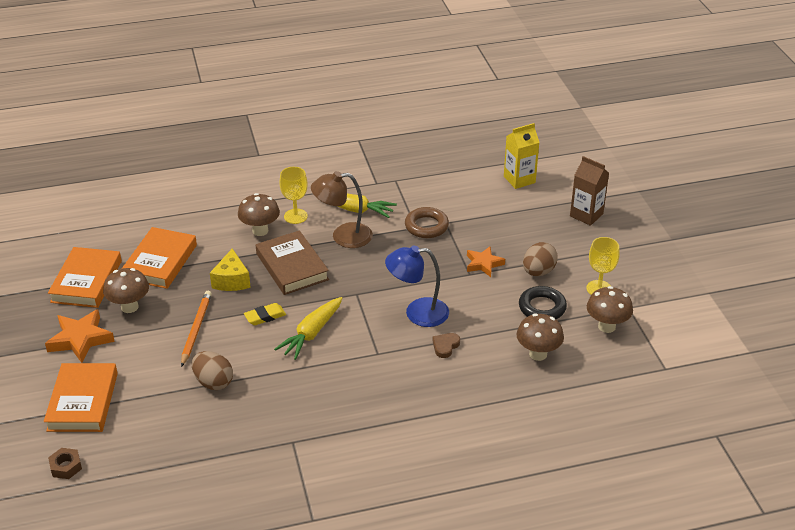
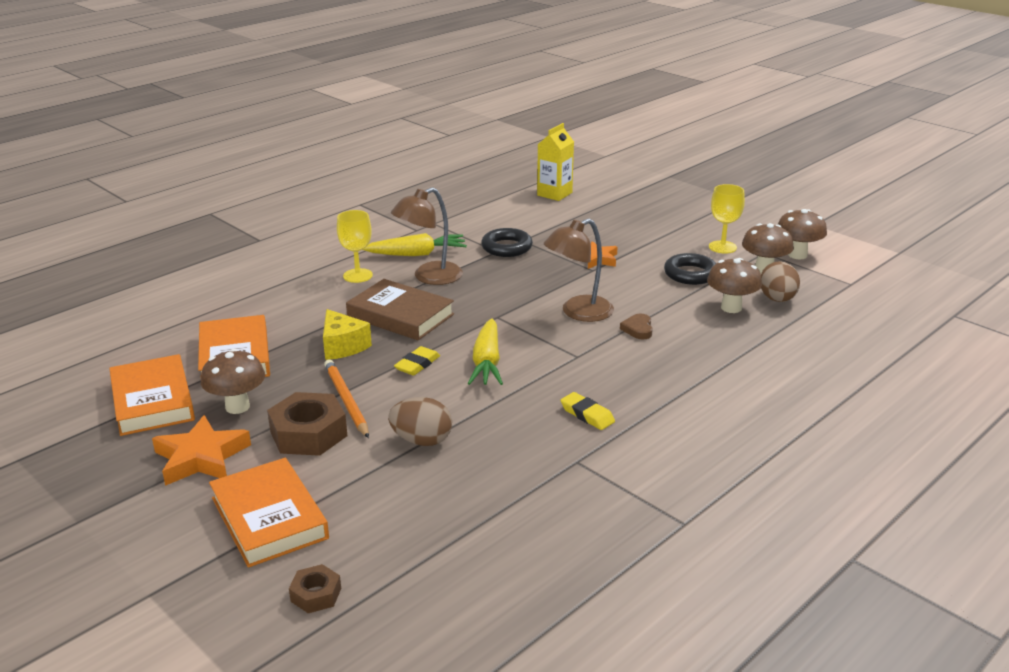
camera: 30 degrees left, 10 degrees down
brown mushroom [238,193,280,236] -> brown mushroom moved to [778,209,827,260]
blue lamp [385,245,449,327] -> brown lamp [543,219,614,322]
brown ring [405,207,449,238] -> black ring [481,228,533,257]
brown egg [523,242,558,276] -> brown egg moved to [761,261,800,302]
brown carton [570,156,609,226] -> none
none -> brown nut [267,392,347,456]
none -> yellow eraser [560,392,615,430]

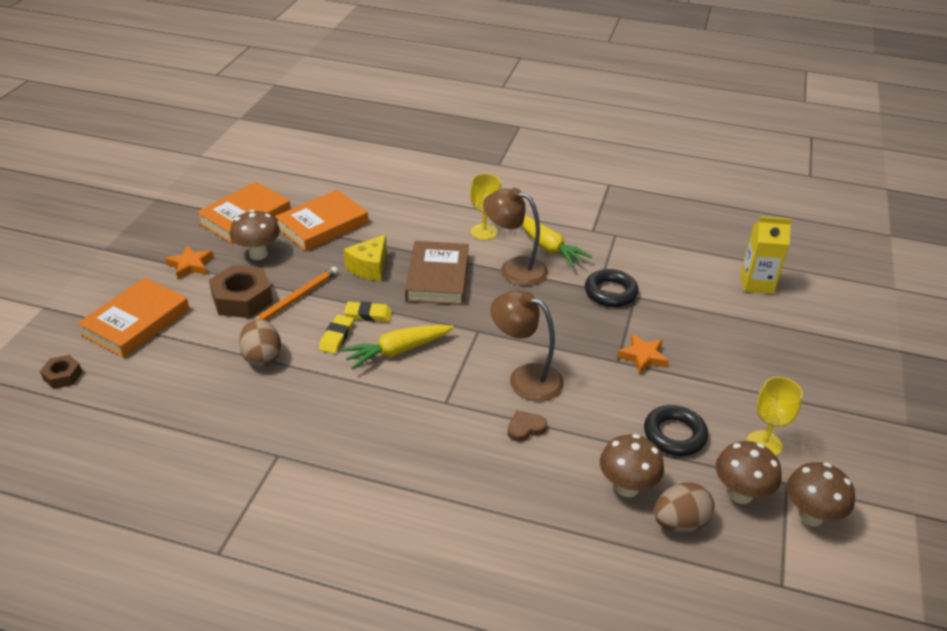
camera: 60 degrees right, 10 degrees up
orange star [152,415,251,486] -> orange star [165,245,213,279], size x0.65
yellow eraser [560,392,615,430] -> yellow eraser moved to [319,314,354,354]

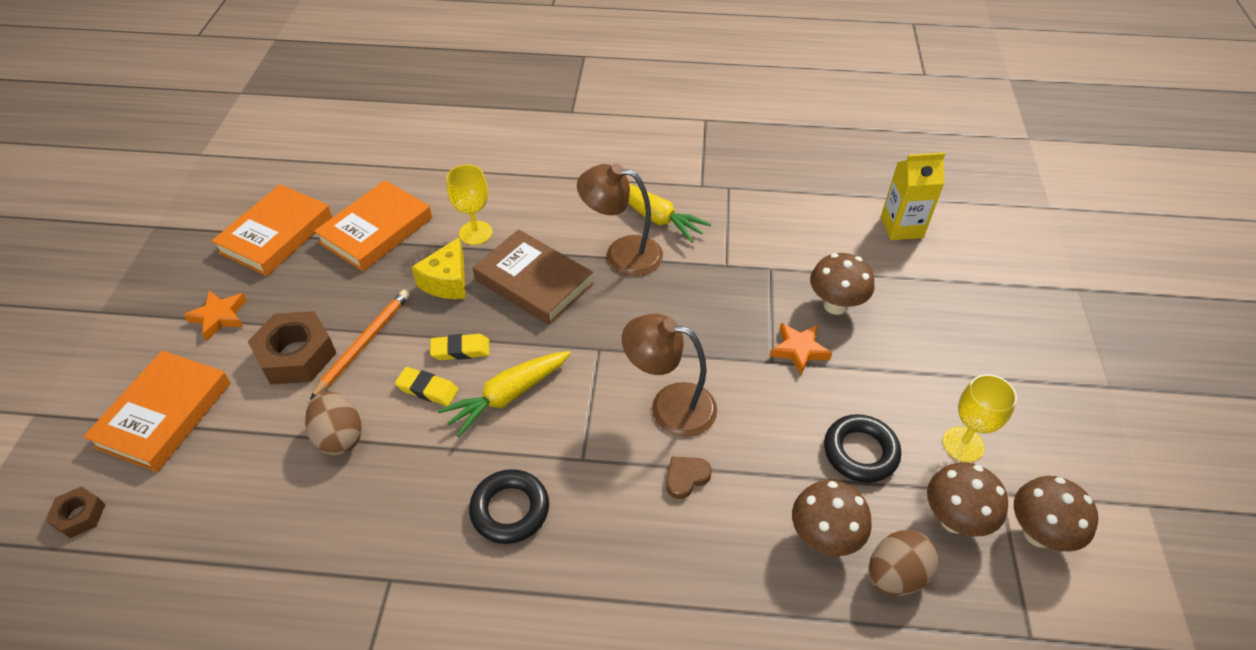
camera: 10 degrees left, 10 degrees up
brown mushroom [230,210,280,260] -> brown mushroom moved to [810,253,874,315]
yellow eraser [319,314,354,354] -> yellow eraser turned 75 degrees counterclockwise [395,367,459,406]
brown book [405,241,469,305] -> brown book turned 45 degrees counterclockwise [473,229,593,325]
yellow goblet [470,174,502,240] -> yellow goblet moved to [446,164,492,245]
black ring [585,269,638,307] -> black ring moved to [469,469,549,544]

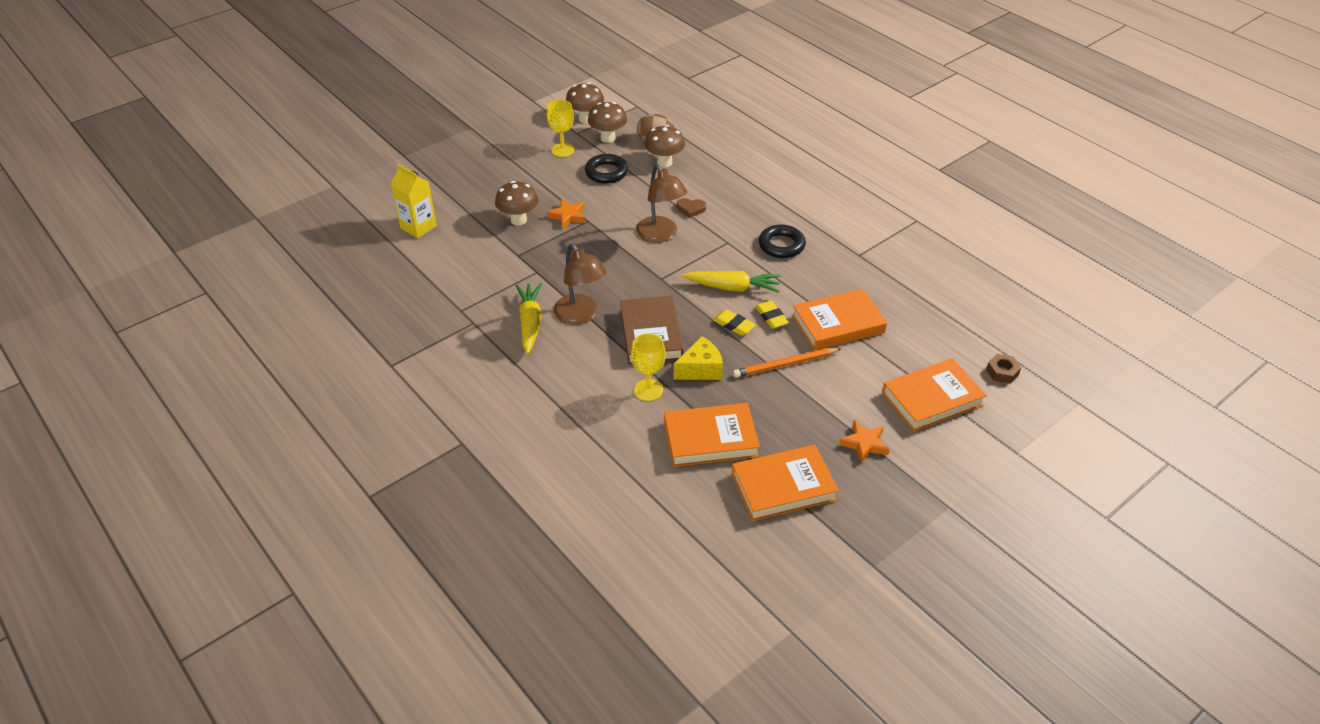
camera: 135 degrees left, 5 degrees down
brown nut [247,311,336,385] -> none
brown egg [305,391,362,455] -> orange book [792,289,887,351]

